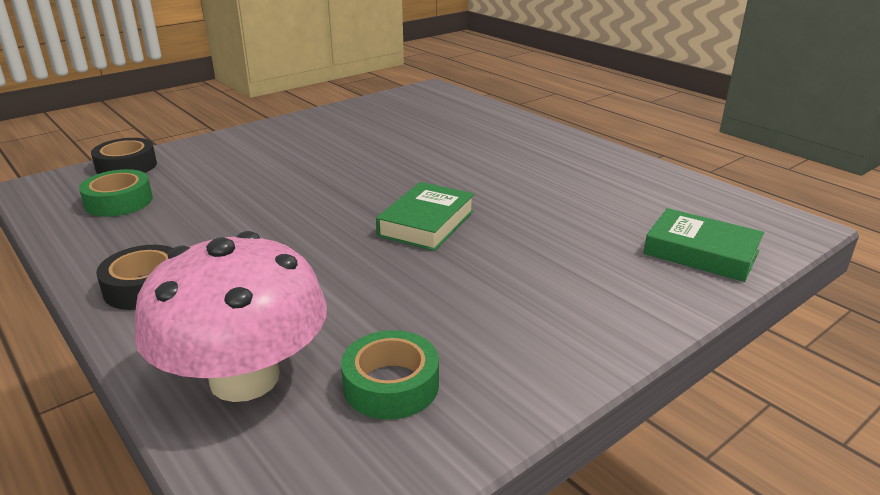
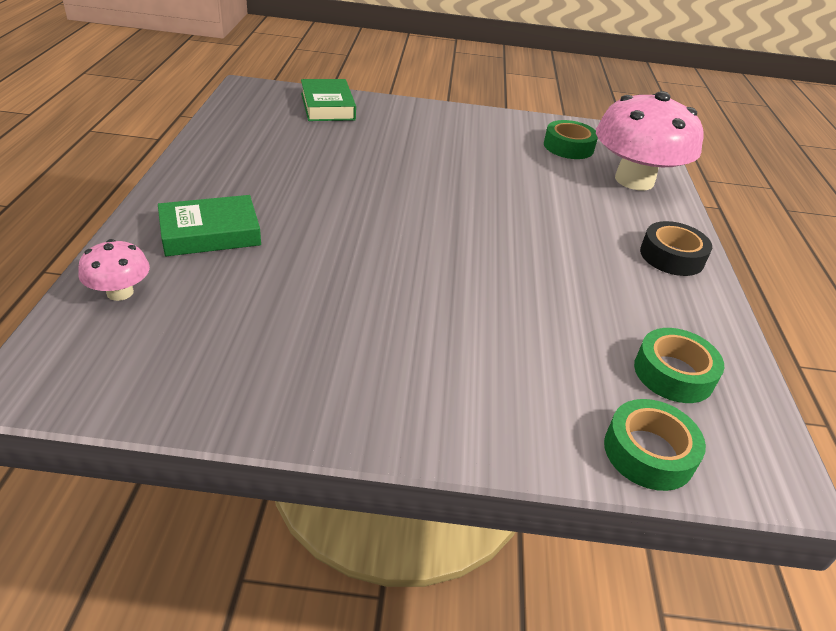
camera: 140 degrees left, 10 degrees up
black tape [91,138,157,174] -> green tape [604,399,706,491]
green book [376,182,474,251] -> green book moved to [158,195,261,256]
none -> pink mushroom [78,239,150,301]

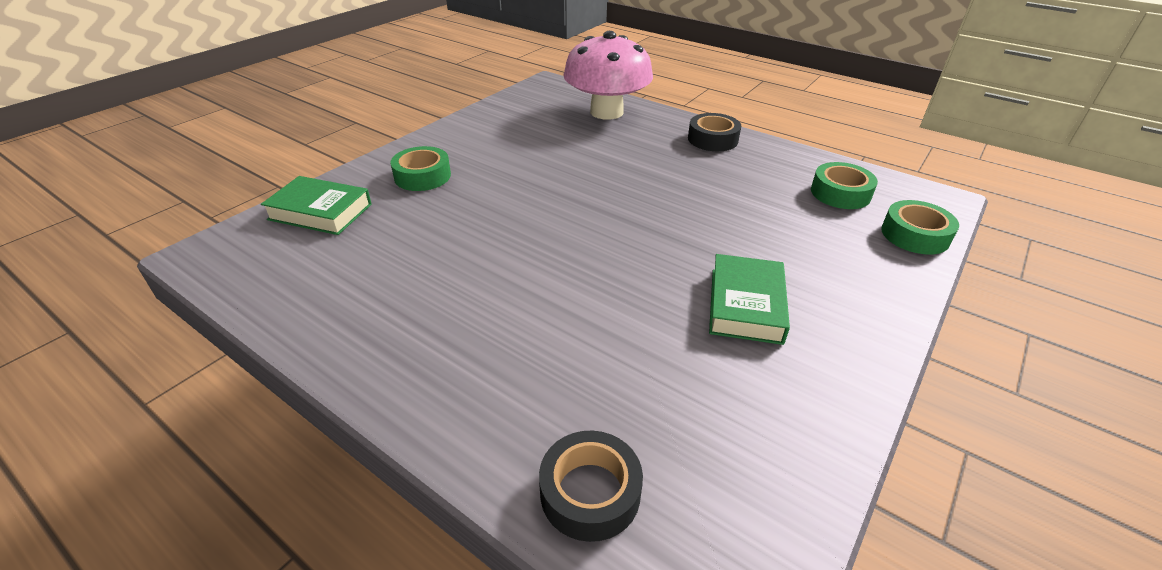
camera: 55 degrees left, 0 degrees up
pink mushroom [78,239,150,301] -> black tape [539,431,643,542]
green book [158,195,261,256] -> green book moved to [709,254,790,345]
green tape [544,120,598,159] -> green tape moved to [390,146,451,191]

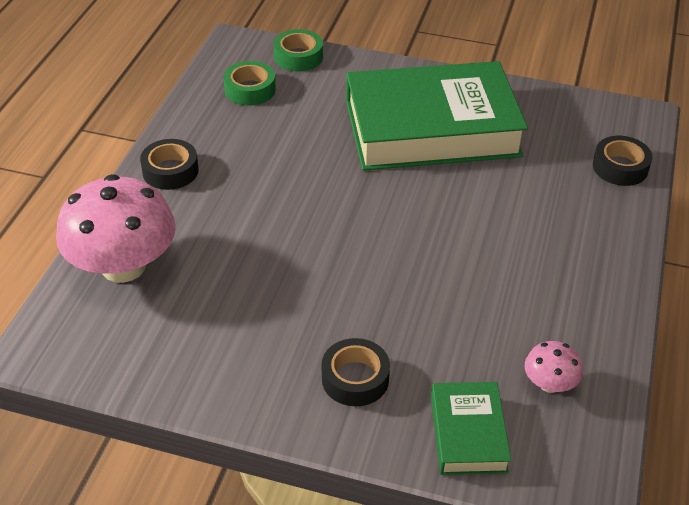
camera: 110 degrees left, 5 degrees up
green tape [390,146,451,191] -> black tape [322,338,390,406]
green book [709,254,790,345] -> green book [346,61,528,171], size x2.23
none -> pink mushroom [525,341,583,393]

